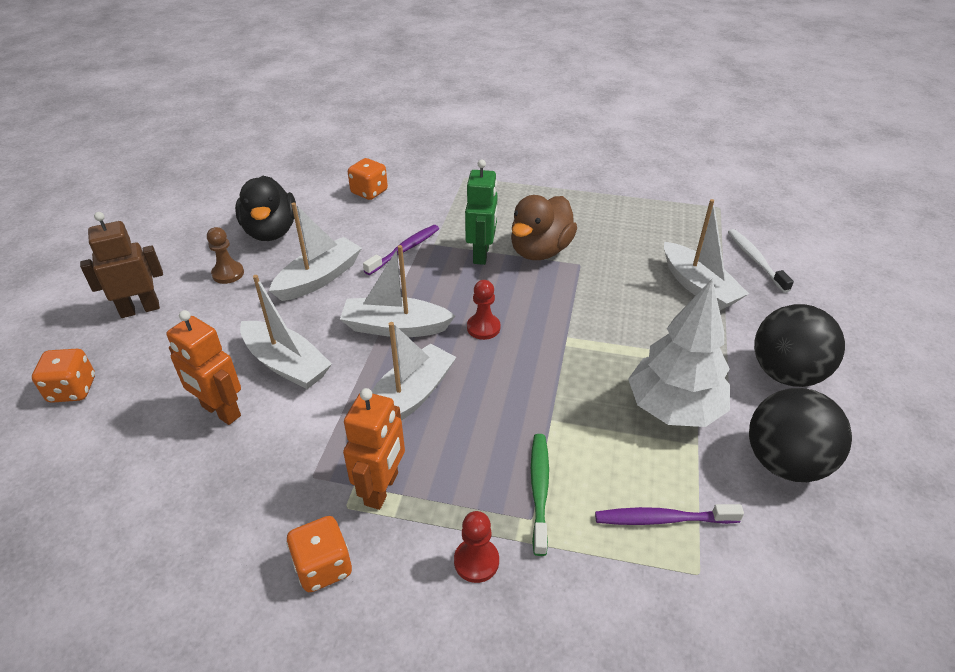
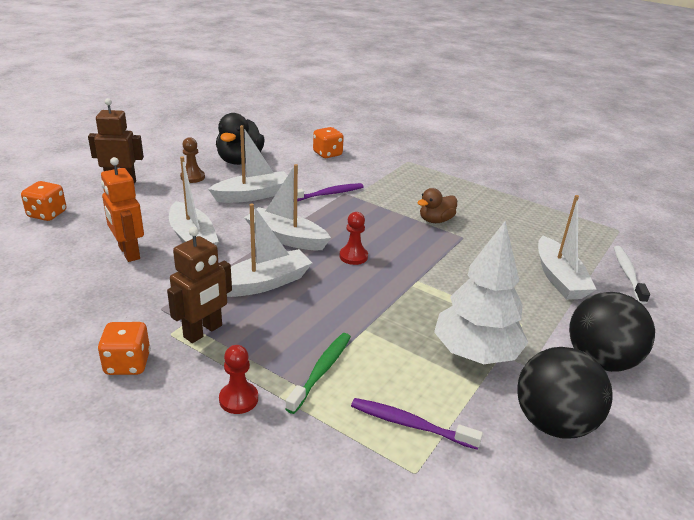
camera: 20 degrees right, 10 degrees down
orange robot [343,388,405,510] -> brown robot [167,227,232,343]
green robot [465,159,497,265] -> none
brown duck [511,195,577,260] -> brown duck [417,188,457,223], size x0.61

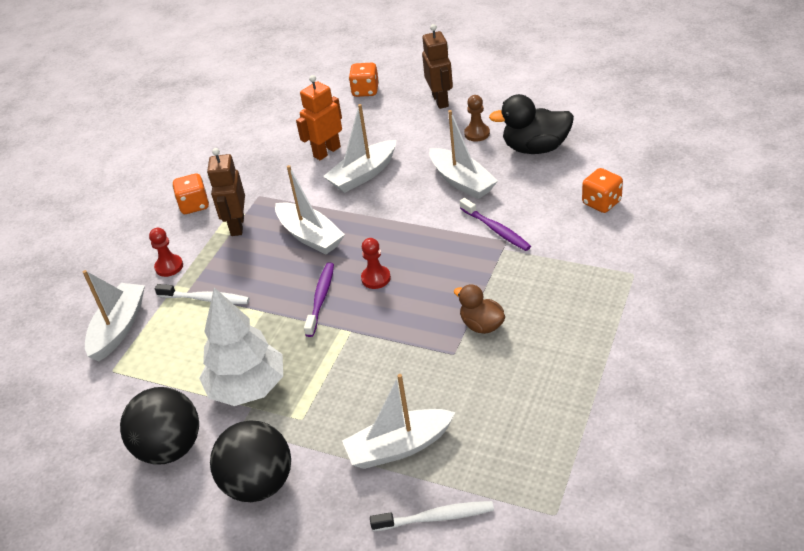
camera: 85 degrees right, 10 degrees up
brown robot [167,227,232,343] -> brown robot turned 60 degrees clockwise [207,148,245,236]
white boat [244,164,331,250] -> white boat moved to [83,270,145,362]
green toothbrush [285,333,351,414] -> white toothbrush [155,284,249,304]
purple toothbrush [351,398,483,450] -> purple toothbrush moved to [304,263,334,337]

